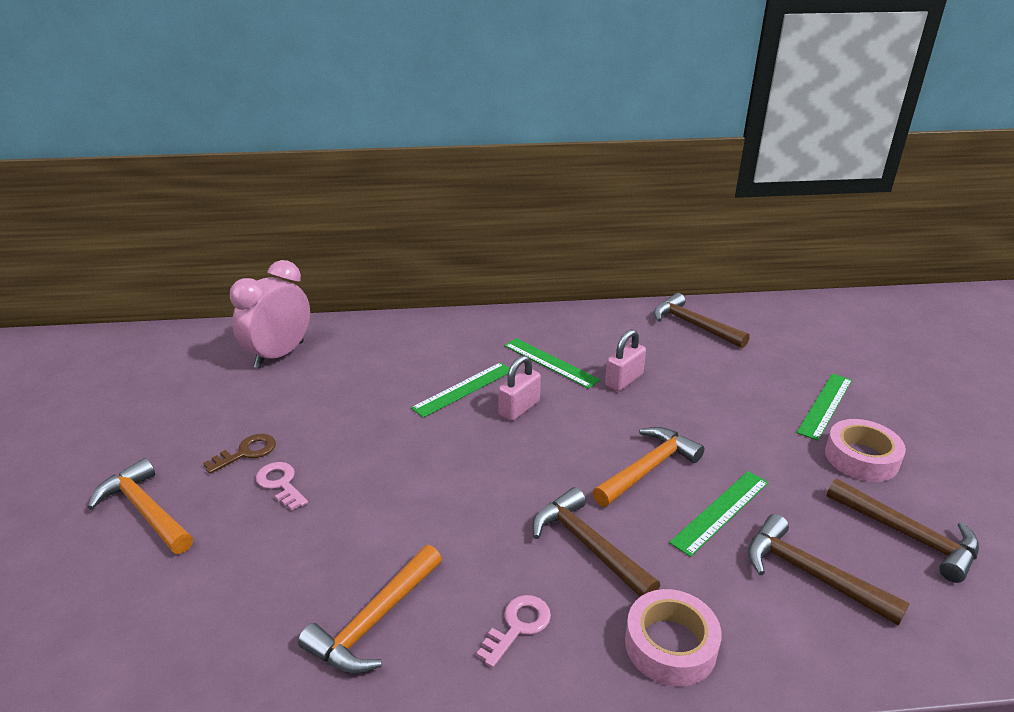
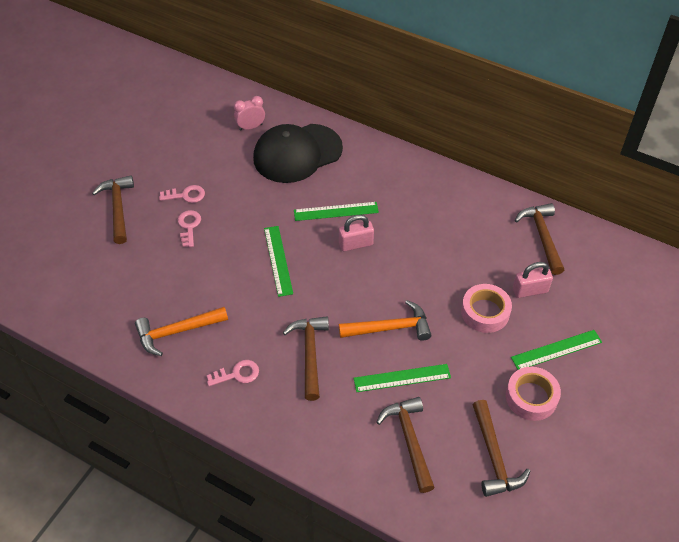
camera: 35 degrees right, 20 degrees up
orange hammer [87,458,193,554] -> brown hammer [92,175,134,244]
brown key [203,434,276,474] -> pink key [159,185,205,203]
pink clock [230,260,310,368] -> pink clock [234,96,265,131], size x0.55
green ruler [504,338,601,389] -> green ruler moved to [264,226,293,297]
pink padlock [605,329,646,391] -> pink padlock moved to [513,262,553,298]
pink tape [625,589,722,686] -> pink tape moved to [461,284,512,333]
none -> black cap [253,124,343,183]

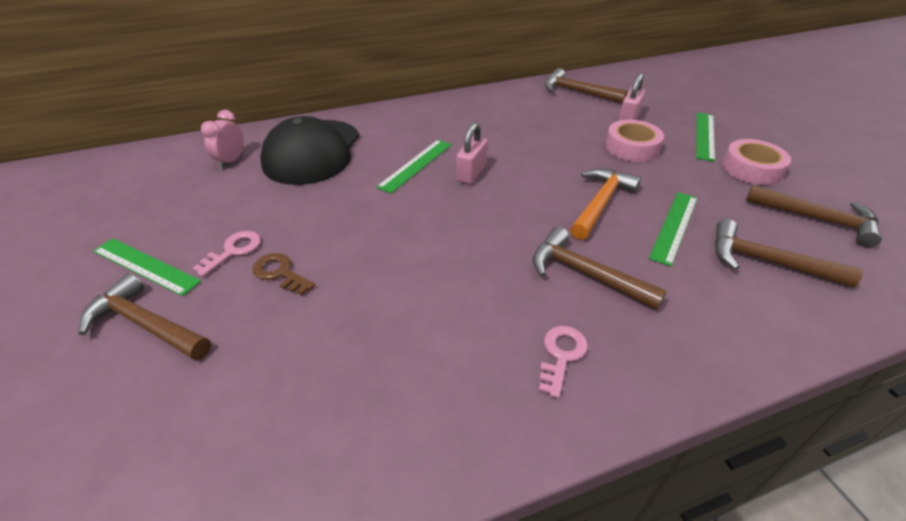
camera: 50 degrees left, 10 degrees down
orange hammer [135,307,228,356] -> none
pink key [178,210,201,247] -> brown key [253,253,315,295]
green ruler [264,226,293,297] -> green ruler moved to [93,238,201,296]

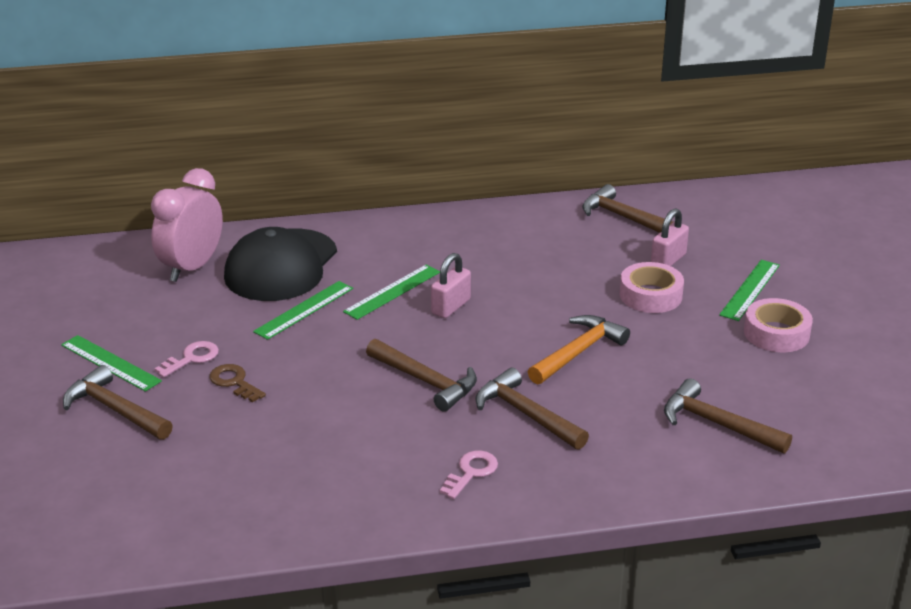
camera: 10 degrees right, 10 degrees down
pink clock [201,110,244,169] -> pink clock [151,168,223,282], size x1.83
green ruler [649,192,697,267] -> green ruler moved to [253,281,353,340]
brown hammer [746,185,882,247] -> brown hammer moved to [366,339,477,412]

